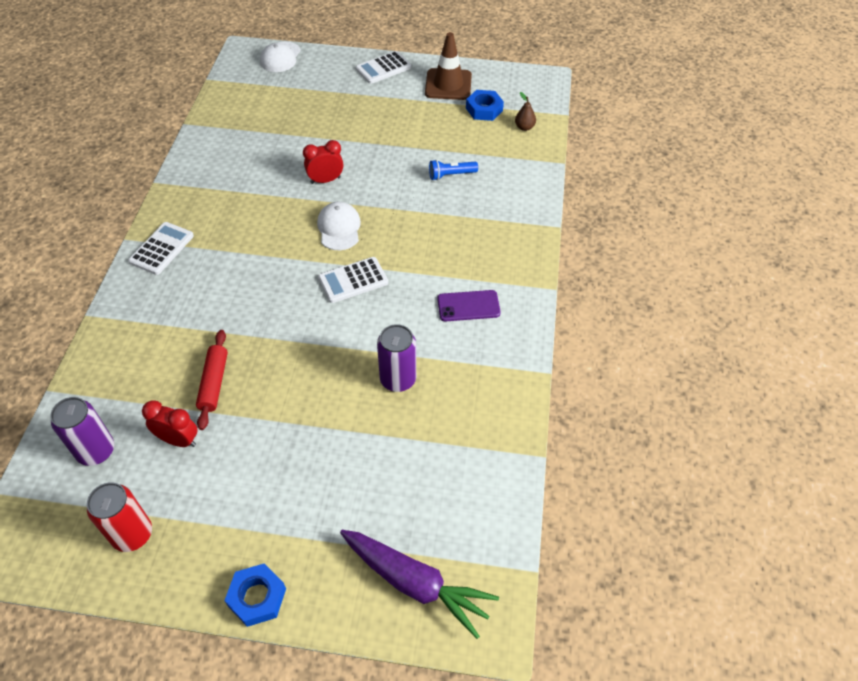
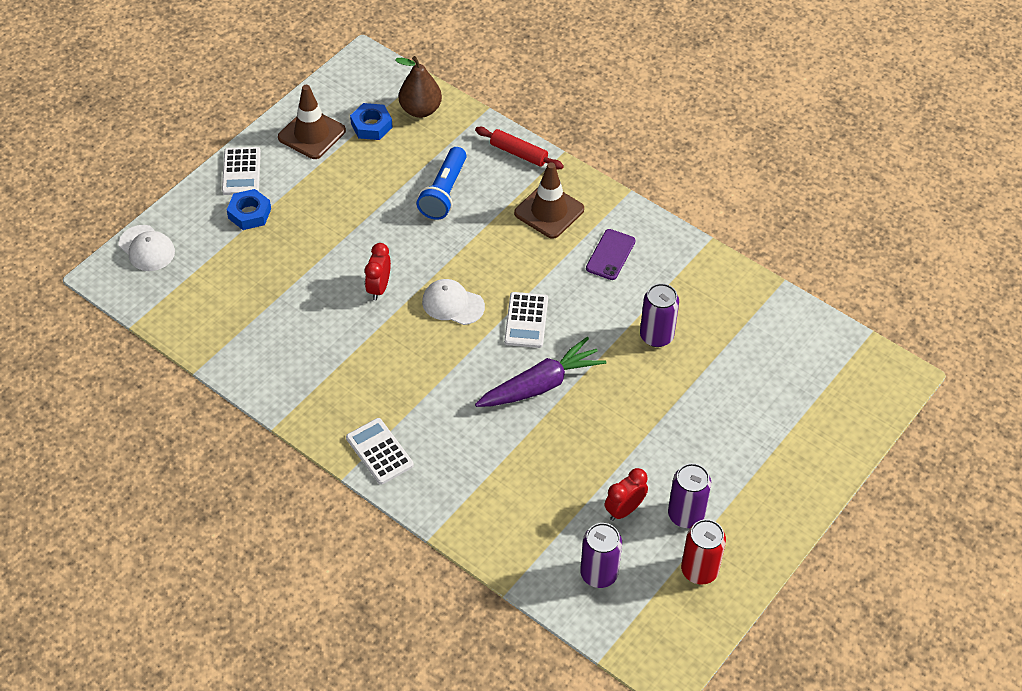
camera: 60 degrees left, 0 degrees up
red rolling pin [196,330,228,430] -> red rolling pin moved to [475,127,564,169]
blue nut [224,563,286,627] -> blue nut moved to [227,189,271,230]
purple carrot [340,530,499,639] -> purple carrot moved to [475,337,606,407]
blue flashlight [429,160,478,180] -> blue flashlight [416,147,467,220], size x1.63
brown pear [515,92,536,131] -> brown pear [395,56,442,118], size x1.86
none -> brown traffic cone [514,162,584,239]
none -> purple can [668,463,711,528]

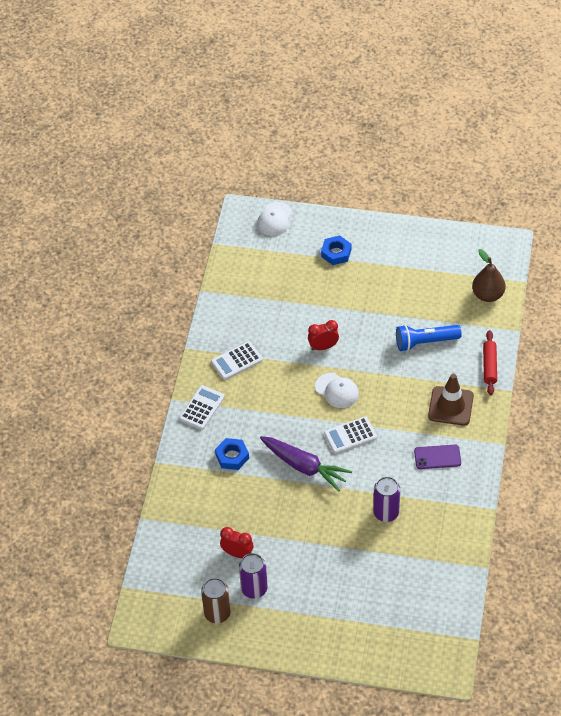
camera: 65 degrees right, 0 degrees up
white calculator [222,147,261,195] -> white calculator moved to [211,341,263,380]
brown traffic cone [278,85,346,159] -> none
blue nut [350,103,393,140] -> blue nut moved to [215,438,249,470]
white cap [422,279,485,325] -> white cap turned 135 degrees clockwise [315,373,359,408]
purple can [580,523,622,588] -> none
red can [681,519,726,585] -> brown can [201,578,231,623]

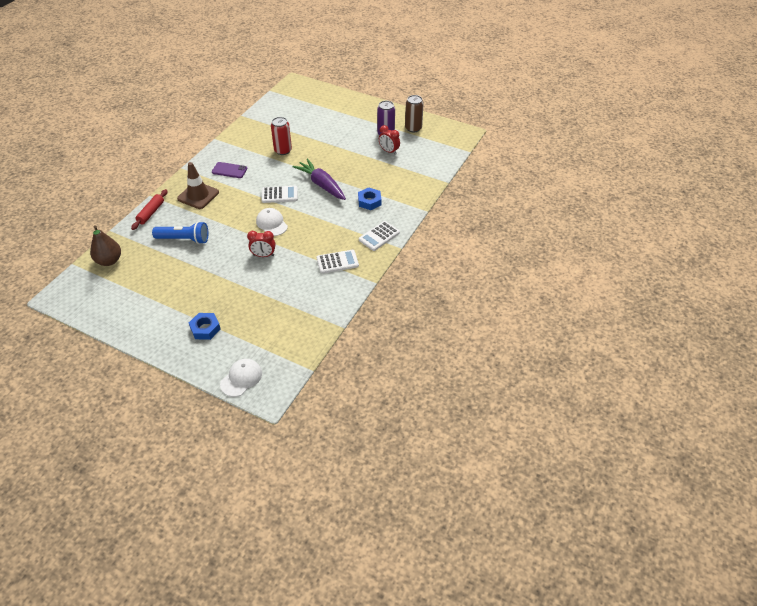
camera: 165 degrees left, 5 degrees down
purple can [373,477,400,522] -> red can [271,117,292,155]

